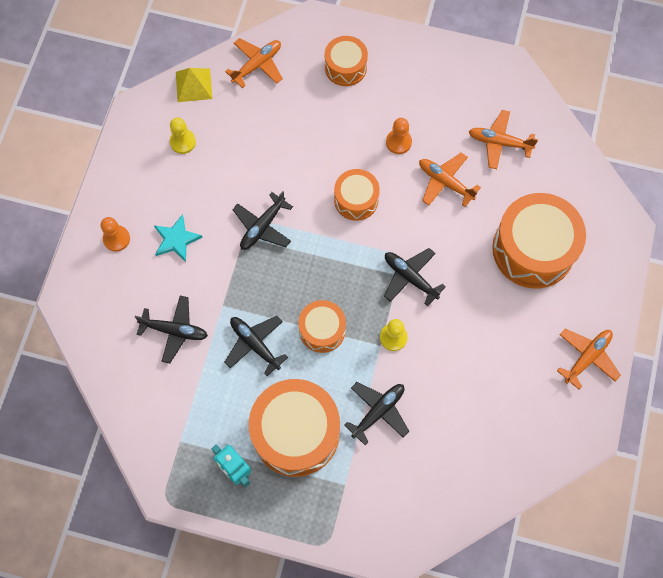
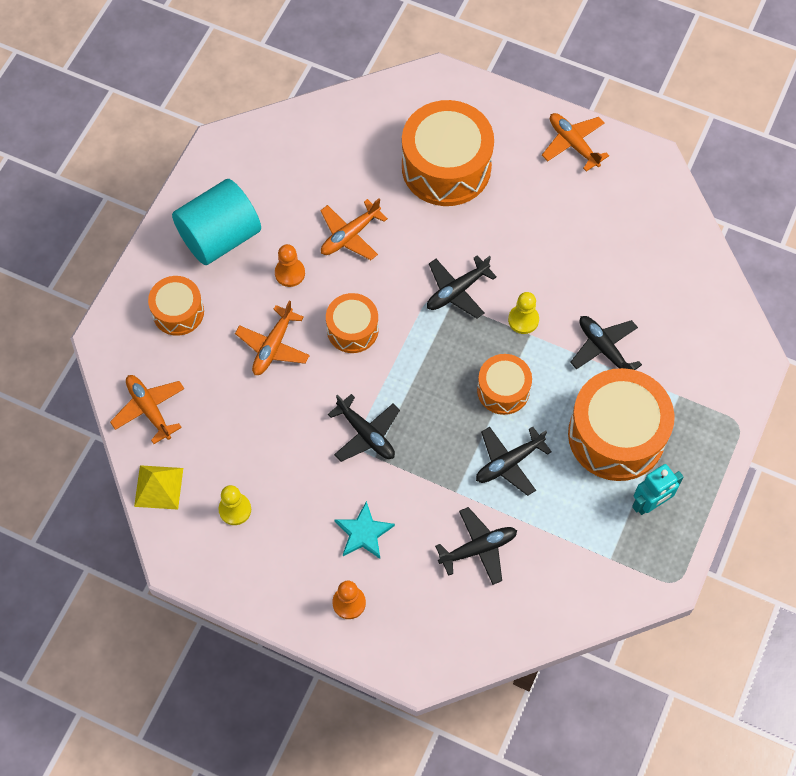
camera: 80 degrees left, 5 degrees down
black plane [135,296,208,364] -> black plane turned 45 degrees clockwise [435,507,517,585]
orange plane [469,110,538,169] -> orange plane moved to [235,301,310,375]
none -> turquoise cylinder [172,179,261,265]

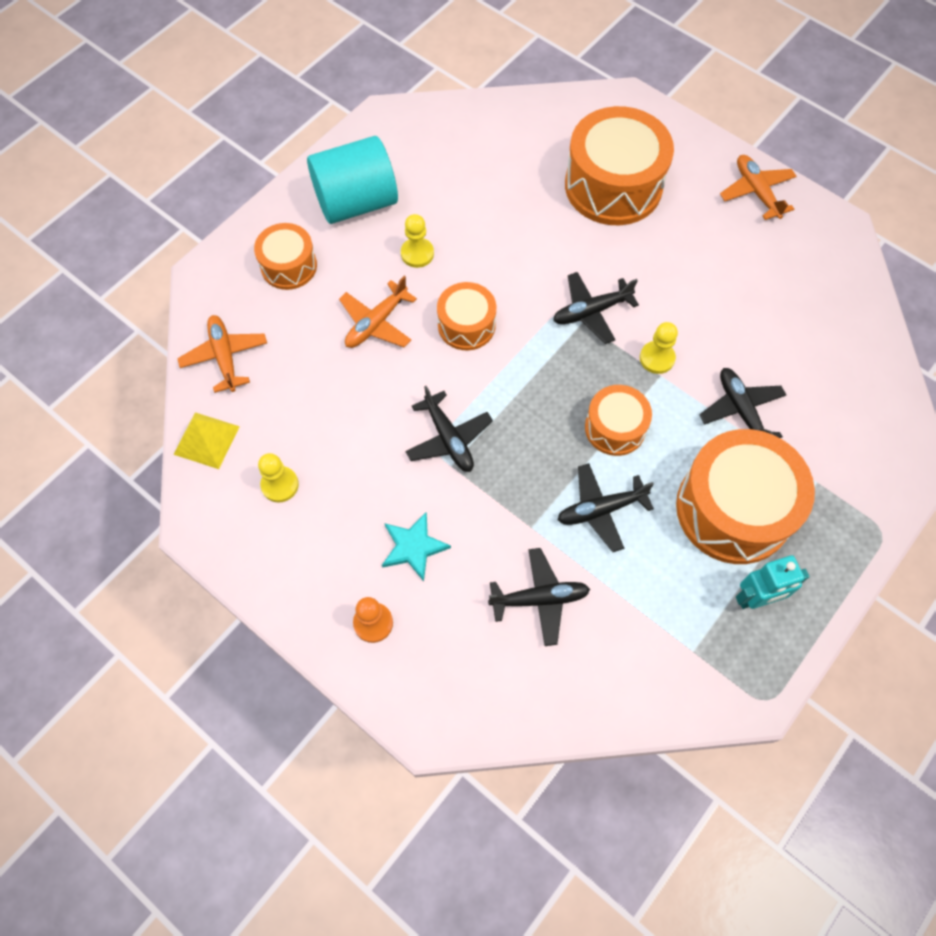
camera: 15 degrees right, 0 degrees up
orange pawn [275,244,305,287] -> yellow pawn [401,214,434,268]
orange plane [320,199,388,260] -> none

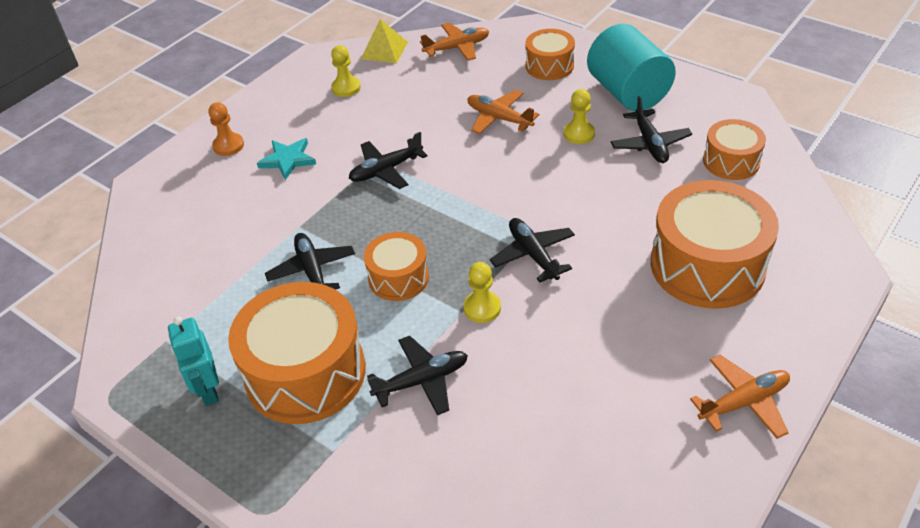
camera: 90 degrees right, 20 degrees down
orange drum [437,282,496,350] -> orange drum moved to [703,119,766,180]
black plane [488,548,590,646] -> black plane moved to [611,96,692,163]

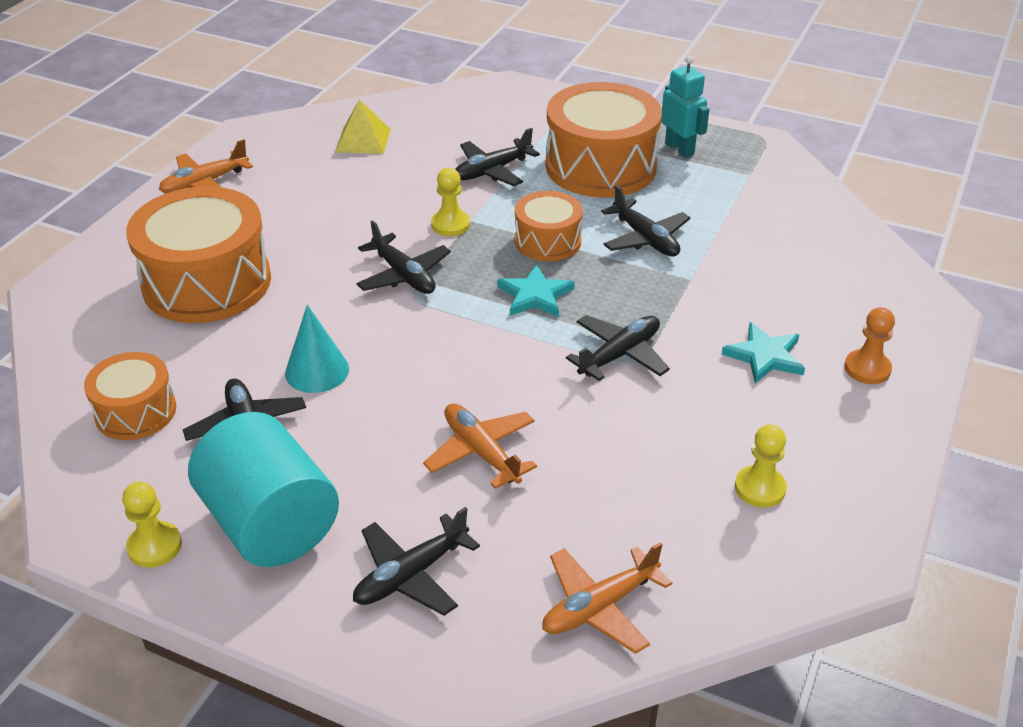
camera: 165 degrees right, 5 degrees down
yellow pyramid [361,19,408,63] -> yellow pyramid moved to [336,99,390,154]
orange plane [467,90,539,134] -> orange plane turned 150 degrees counterclockwise [423,403,537,489]
orange drum [526,29,575,80] -> black plane [353,507,480,616]
yellow pawn [563,89,595,144] -> yellow pawn moved to [122,481,182,568]
none -> turquoise cone [285,305,349,393]
none -> turquoise star [497,264,575,317]

